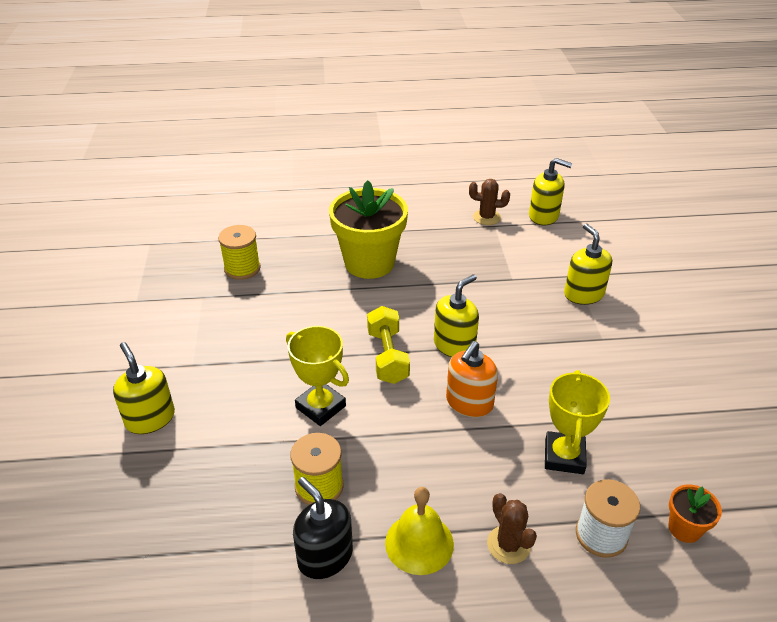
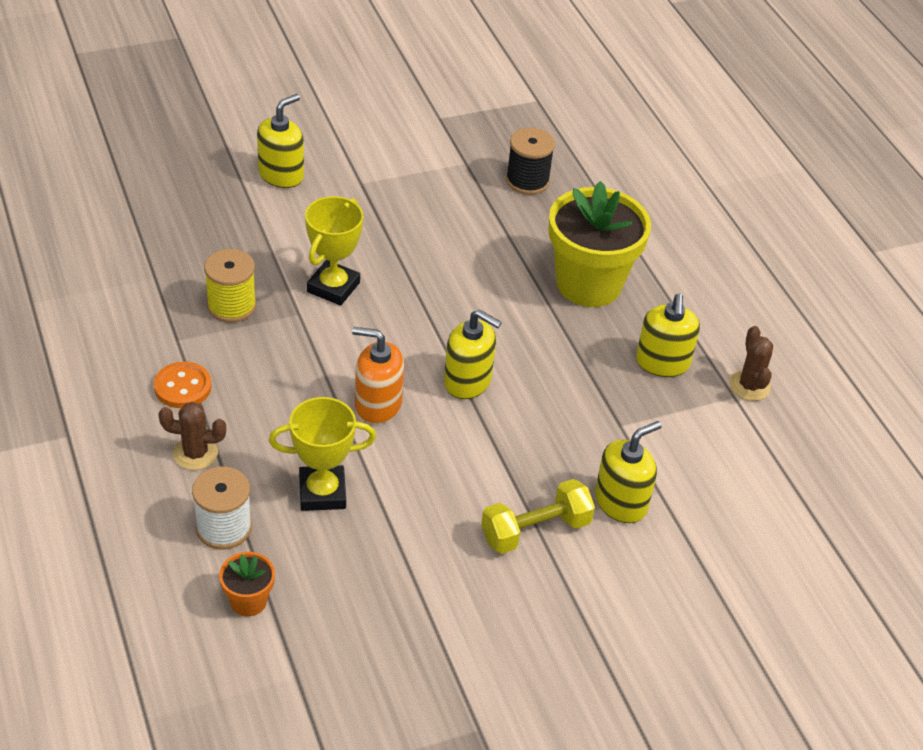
camera: 70 degrees right, 5 degrees up
yellow spool [218,225,261,280] -> black spool [506,128,555,195]
black soap dispenser [293,477,353,579] -> none
yellow dumbbell [367,306,410,384] -> yellow dumbbell moved to [481,479,595,554]
yellow bell [385,487,454,575] -> orange button [154,362,212,408]
brown cactus [487,493,537,564] -> brown cactus turned 45 degrees clockwise [158,402,226,470]
yellow soap dispenser [529,158,572,225] -> yellow soap dispenser moved to [636,293,700,377]

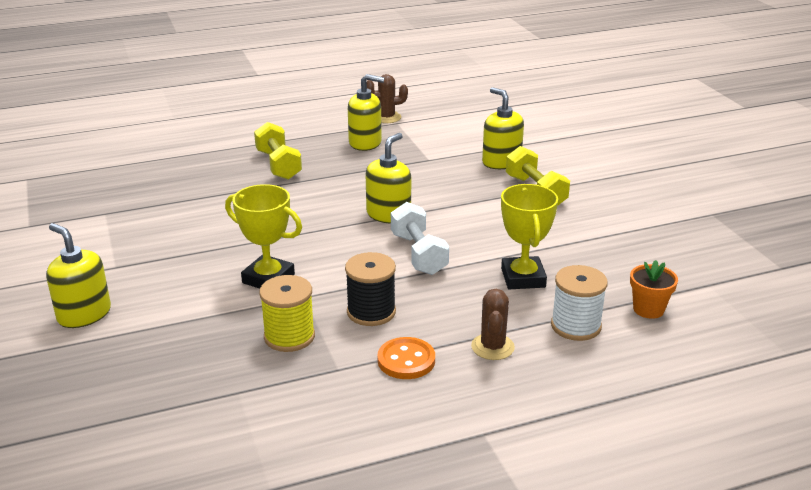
camera: 85 degrees left, 15 degrees down
orange soap dispenser [352,327,404,424] -> white dumbbell [391,202,449,275]
black spool [506,128,555,195] -> black spool moved to [345,252,396,326]
yellow flower pot [548,181,651,307] -> yellow dumbbell [254,122,302,180]

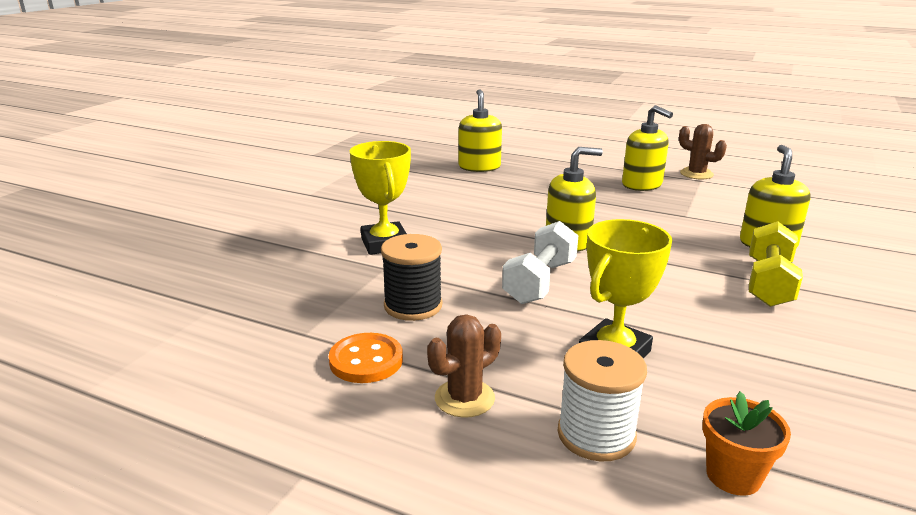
camera: 45 degrees right, 5 degrees down
yellow soap dispenser [46,223,111,328] -> yellow soap dispenser moved to [458,89,502,172]
yellow dumbbell [254,122,302,180] -> none
yellow spool [259,275,315,352] -> none

